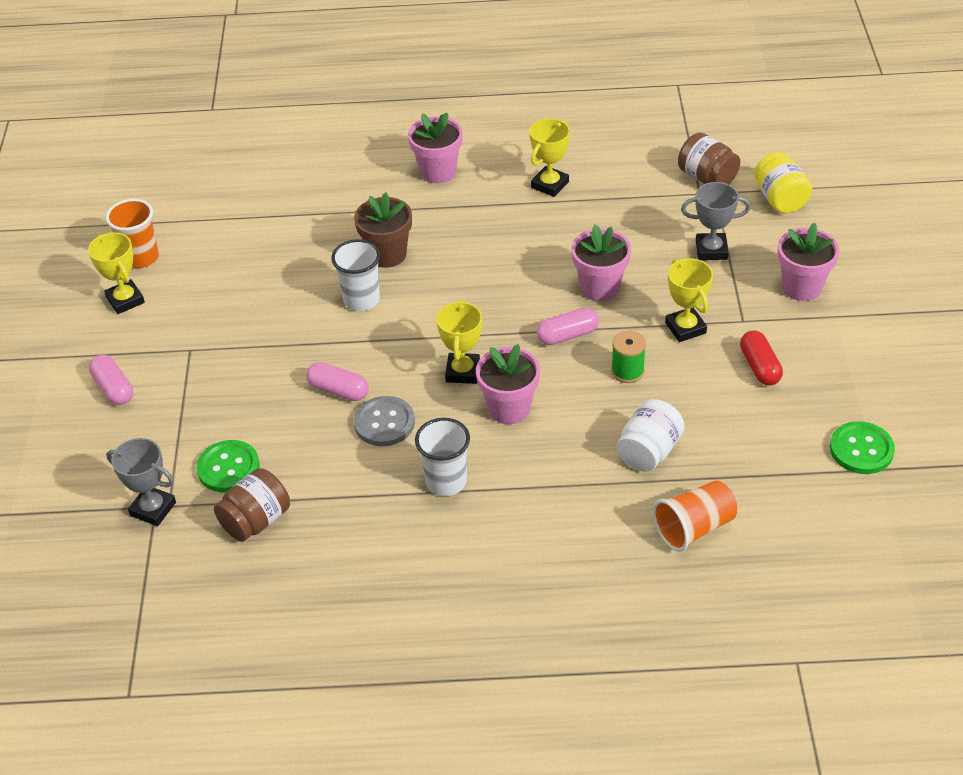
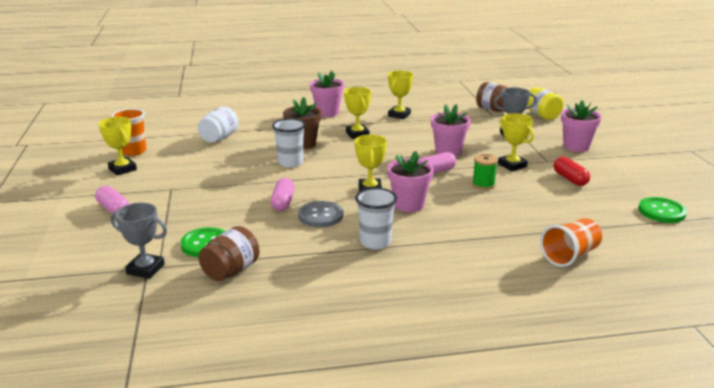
camera: 10 degrees left, 20 degrees down
pink capsule [306,362,369,401] -> pink capsule turned 75 degrees clockwise [271,178,295,211]
white jar [617,399,685,472] -> white jar moved to [198,106,239,143]
none -> yellow trophy [344,87,371,139]

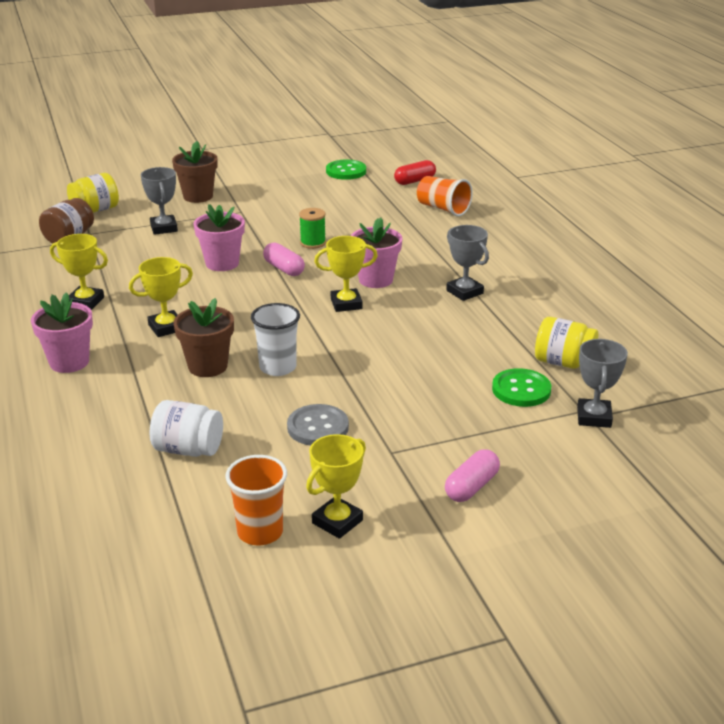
camera: 100 degrees left, 5 degrees up
brown jar [198,226,260,281] -> yellow jar [535,317,598,369]
pink capsule [271,178,295,211] -> none
grey button [298,201,343,227] -> grey button moved to [287,404,349,446]
white cup [355,188,397,249] -> grey trophy [446,225,489,301]
yellow trophy [498,113,534,171] -> none
red capsule [554,157,590,186] -> red capsule moved to [394,160,436,185]
pink flower pot [561,100,602,152] -> brown flower pot [172,141,218,203]

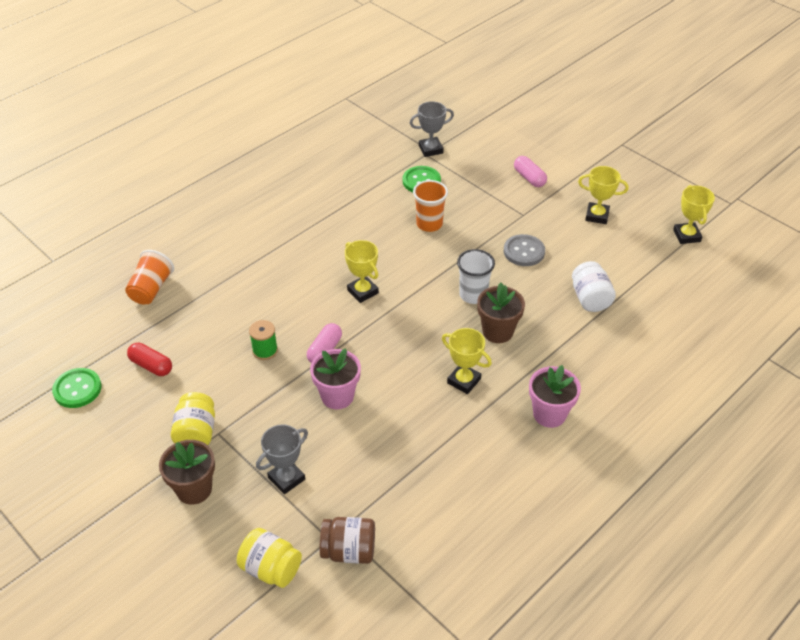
camera: 115 degrees left, 15 degrees up
yellow trophy [50,234,108,310] -> yellow trophy moved to [673,185,715,244]
orange cup [225,455,287,545] -> orange cup moved to [413,180,448,232]
pink flower pot [351,217,403,288] -> none
red capsule [394,160,436,185] -> red capsule moved to [127,343,172,376]
pink capsule [445,449,500,502] -> pink capsule turned 45 degrees clockwise [514,156,547,187]
grey trophy [446,225,489,301] -> none
yellow jar [535,317,598,369] -> yellow jar moved to [171,392,215,445]

